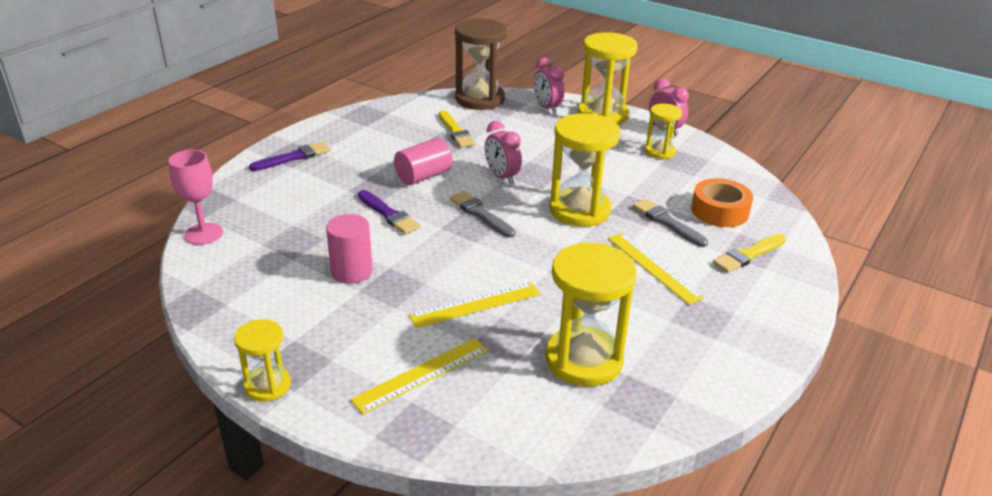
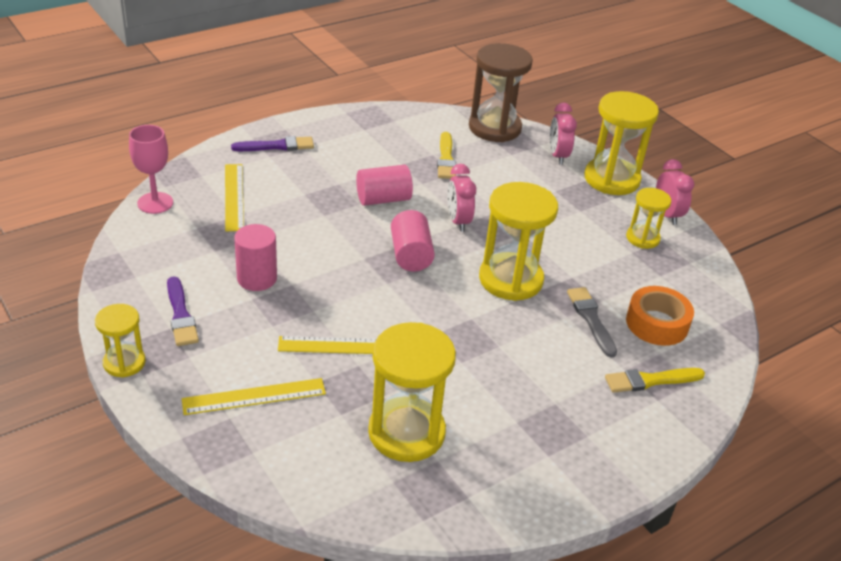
camera: 20 degrees right, 5 degrees up
purple brush [358,190,420,234] -> purple brush moved to [167,276,199,346]
grey brush [450,191,516,237] -> pink cylinder [391,210,435,272]
yellow ruler [608,233,705,305] -> yellow ruler moved to [225,164,244,231]

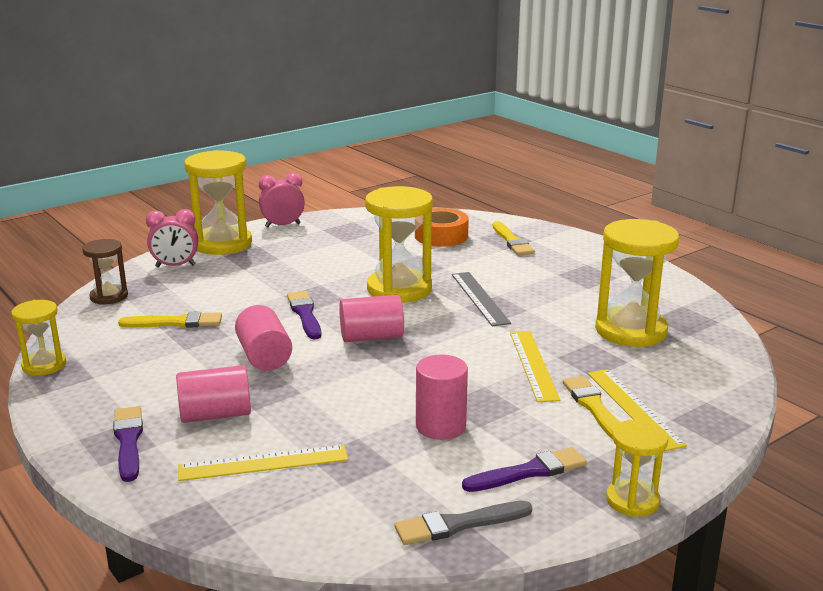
camera: 90 degrees left, 15 degrees down
pink goblet [129,125,173,214] -> none
pink clock [448,164,476,232] -> purple brush [287,291,321,339]
brown hourglass [469,43,533,142] -> brown hourglass [82,239,128,305], size x0.56
grey brush [567,287,617,357] -> grey brush moved to [395,501,532,545]
yellow hourglass [626,188,671,249] -> yellow hourglass moved to [11,300,66,376]
none -> pink cylinder [176,365,251,423]
none -> grey ruler [452,272,511,326]
none -> yellow brush [563,376,620,440]

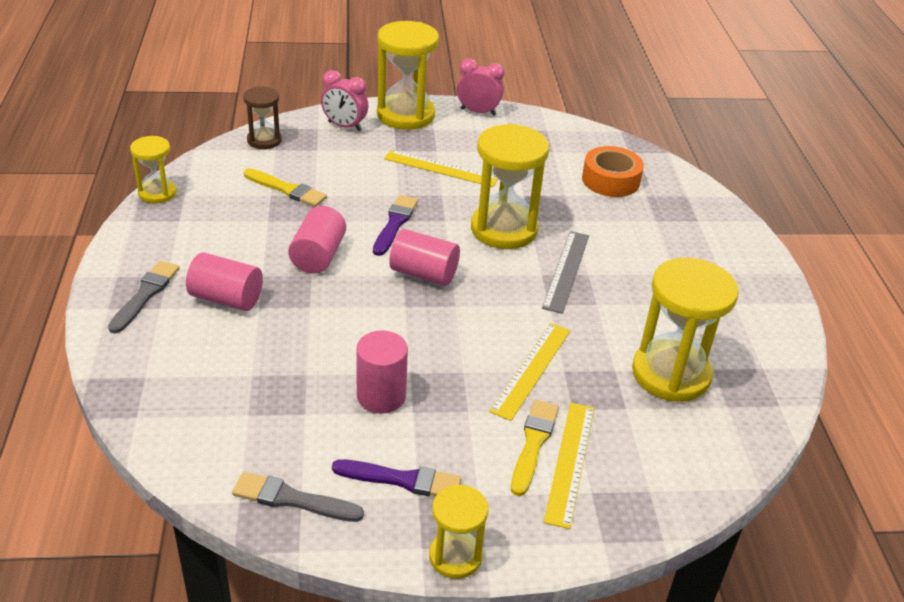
camera: 30 degrees right, 15 degrees up
purple brush [113,406,143,482] -> grey brush [108,261,180,334]
yellow ruler [178,445,348,481] -> yellow ruler moved to [384,150,498,187]
yellow brush [493,221,535,256] -> none

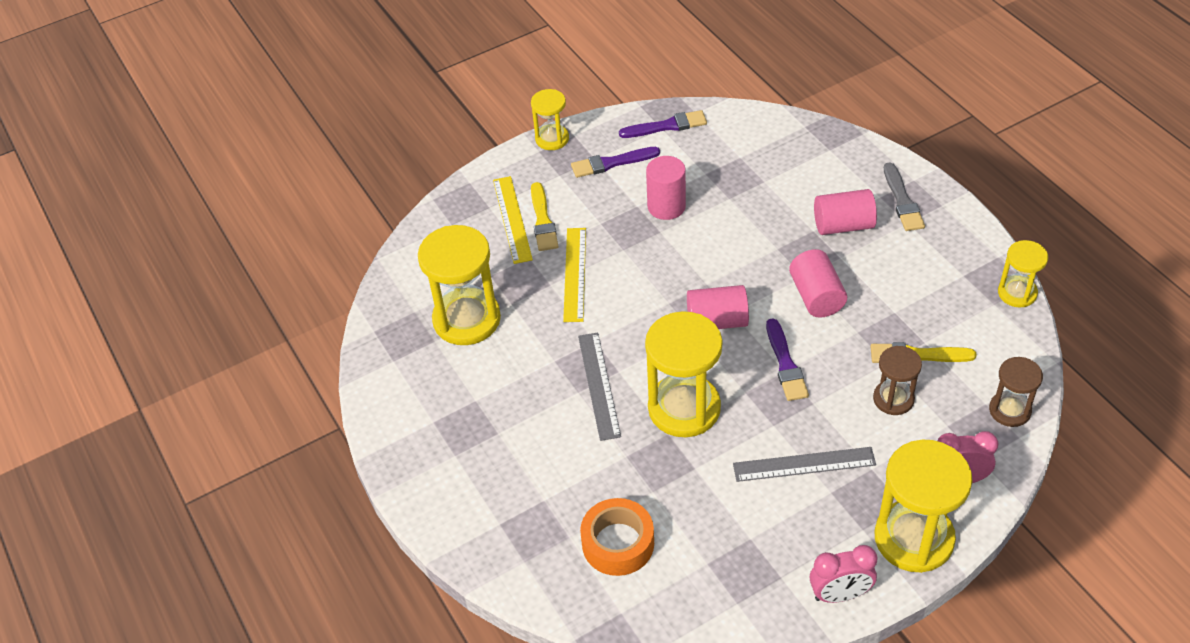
camera: 160 degrees right, 10 degrees up
grey brush [232,472,364,522] -> purple brush [619,110,707,138]
yellow ruler [384,150,498,187] -> grey ruler [733,447,876,482]
none -> brown hourglass [873,346,922,415]

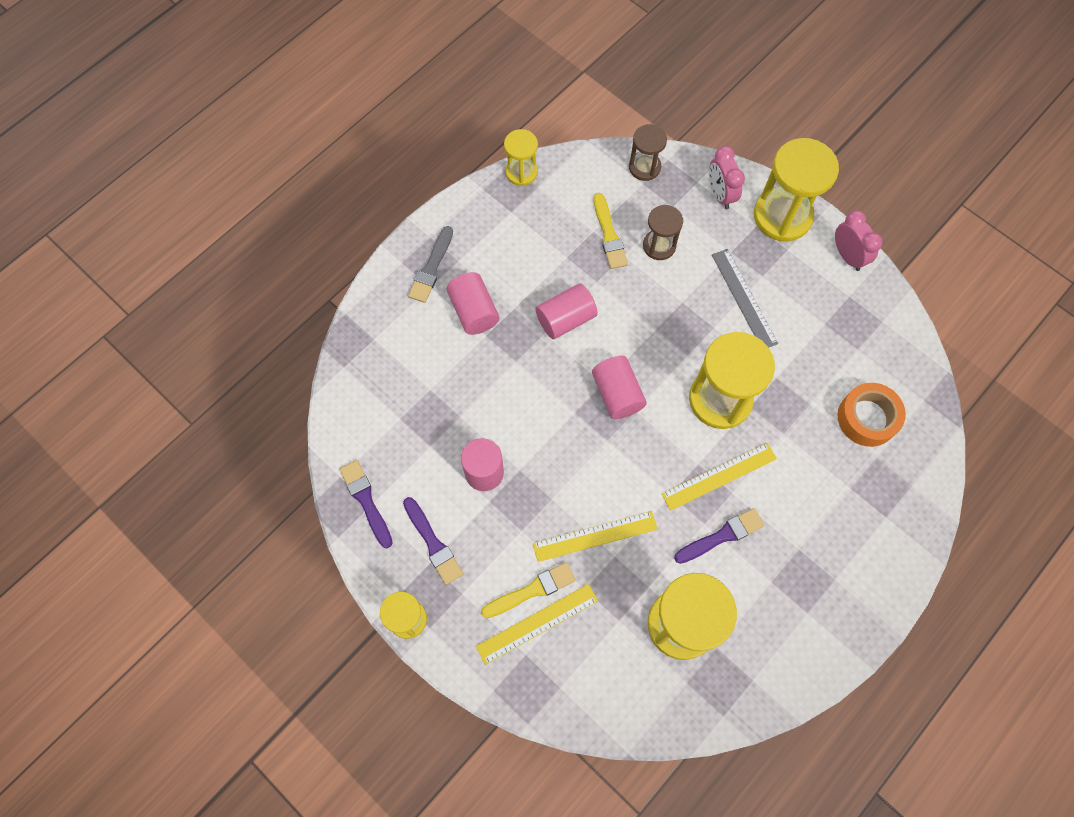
camera: 110 degrees left, 20 degrees up
grey ruler [578,333,621,441] -> yellow ruler [662,443,777,511]
purple brush [766,318,809,401] -> purple brush moved to [674,508,765,564]
grey brush [884,163,925,231] -> grey brush turned 135 degrees clockwise [408,226,453,303]

